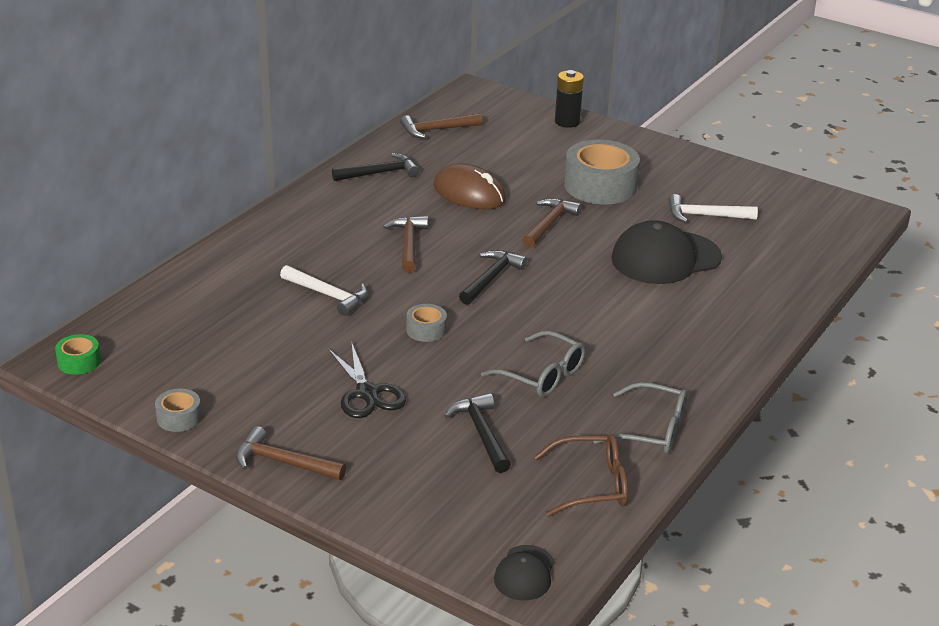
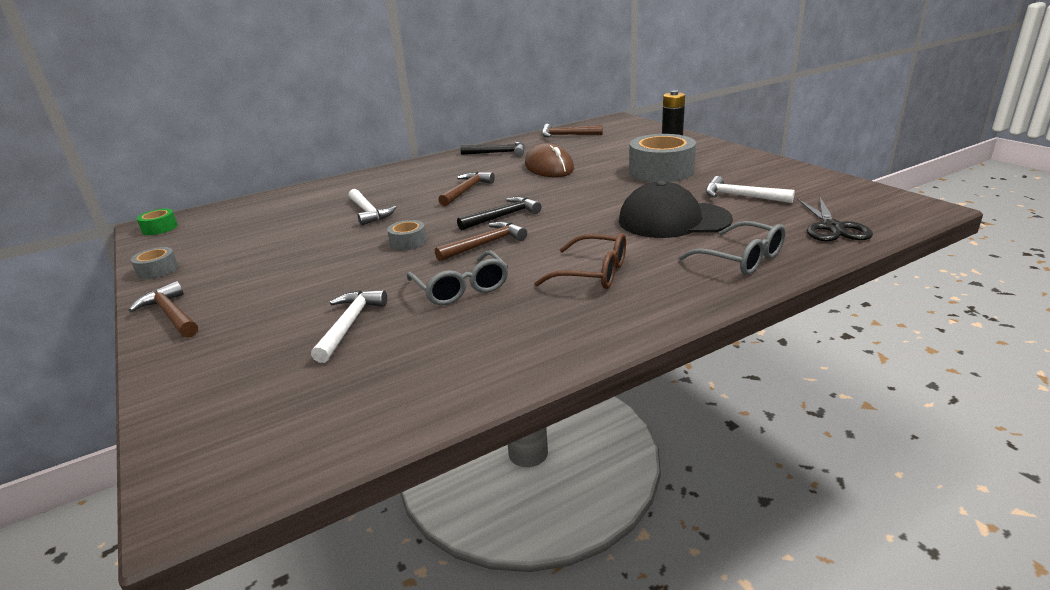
camera: 30 degrees right, 5 degrees down
black scissors [328,344,406,418] -> black scissors moved to [797,197,873,241]
black hammer [444,393,511,473] -> white hammer [311,290,387,363]
black cap [494,545,555,601] -> none
brown hammer [522,198,582,248] -> brown hammer moved to [435,221,527,262]
brown glasses [534,434,628,516] -> brown glasses moved to [534,233,626,289]
grey glasses [593,382,687,454] -> grey glasses moved to [679,221,786,275]

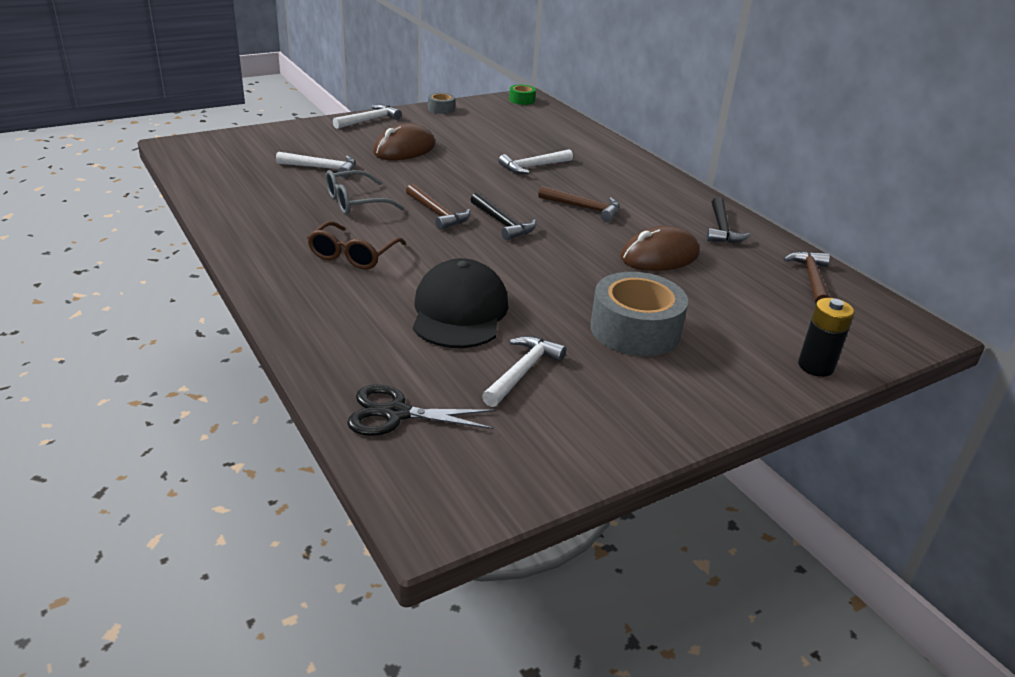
camera: 85 degrees right, 5 degrees up
brown hammer [128,281,198,338] -> white hammer [333,105,402,129]
grey tape [387,220,427,250] -> none
grey glasses [679,221,786,275] -> none
none -> brown mouse [373,123,435,160]

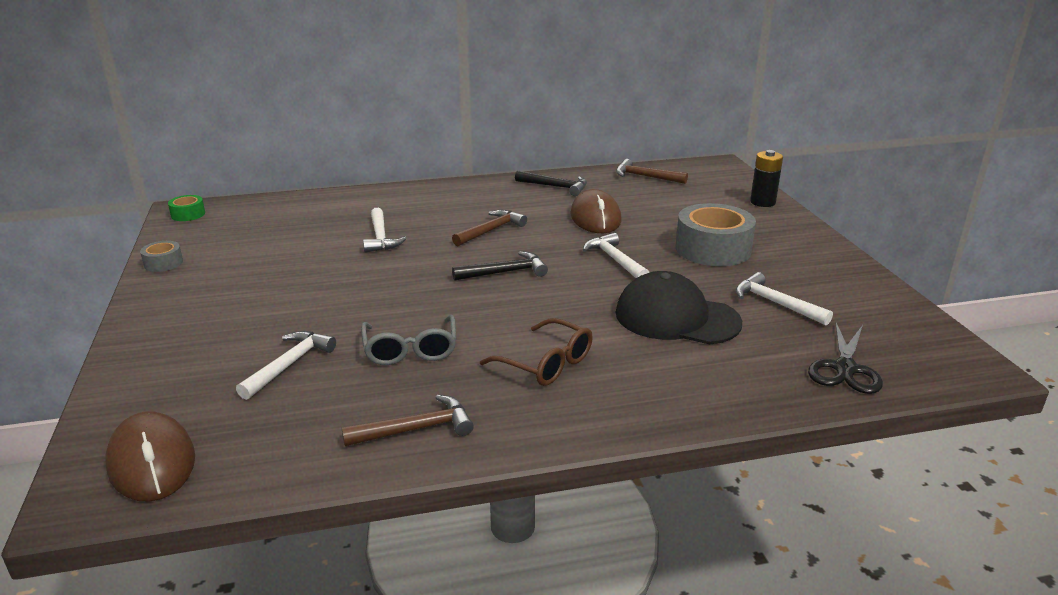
camera: 70 degrees left, 5 degrees down
white hammer [333,105,402,129] -> white hammer moved to [583,233,649,278]
brown mouse [373,123,435,160] -> brown mouse moved to [106,411,195,502]
brown hammer [406,184,470,230] -> brown hammer moved to [342,395,474,446]

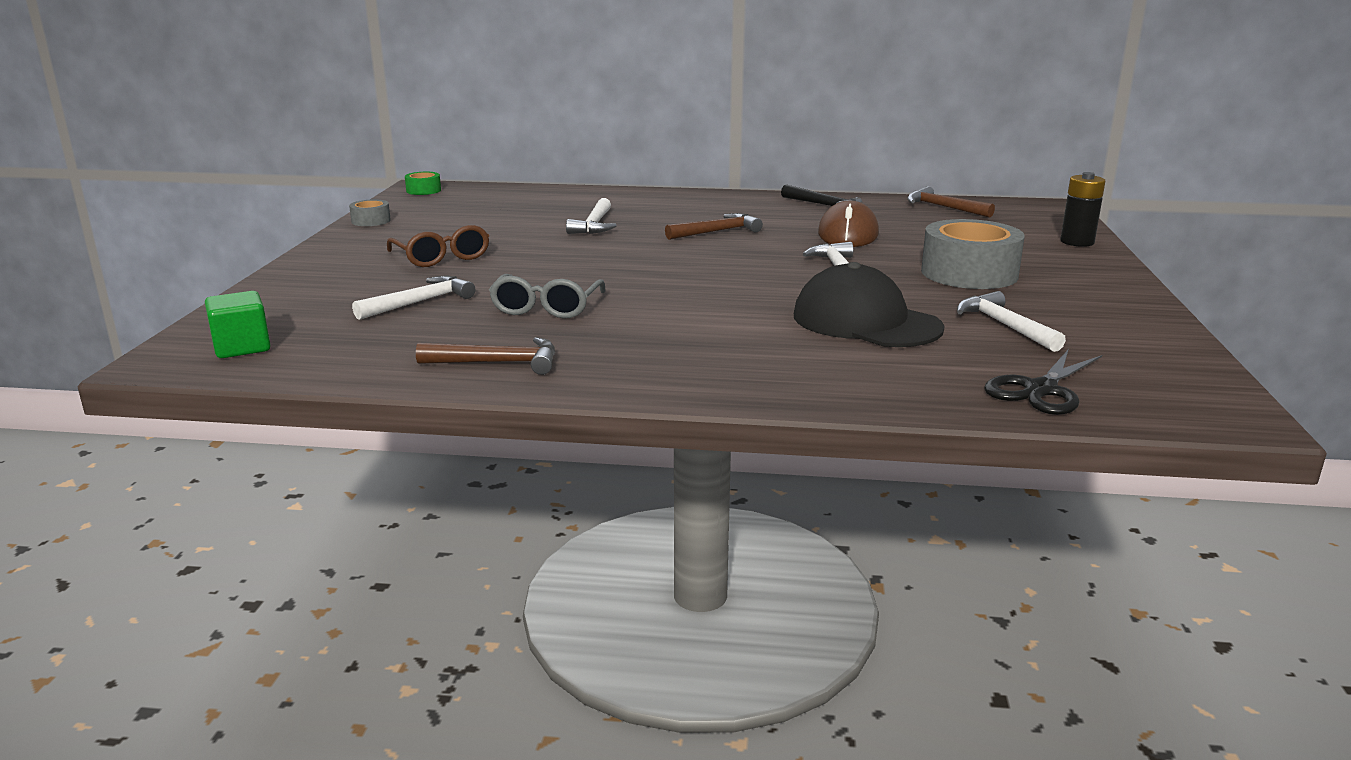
camera: 20 degrees right, 5 degrees down
brown mouse [106,411,195,502] -> green cube [205,291,271,358]
black hammer [452,251,548,281] -> none
brown glasses [480,318,593,386] -> brown glasses moved to [387,225,489,267]

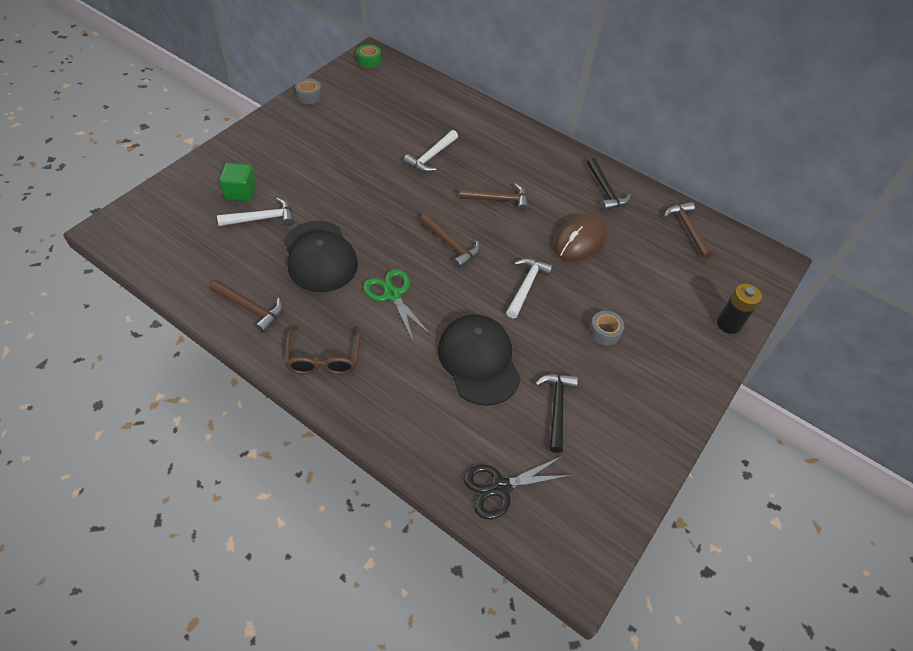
camera: 25 degrees right, 30 degrees up
green cube [205,291,271,358] -> green cube moved to [219,163,256,201]
brown glasses [387,225,489,267] -> brown glasses moved to [285,325,360,375]
grey glasses [489,274,605,319] -> black cap [284,221,358,292]
grey tape [921,219,1025,289] -> grey tape [589,311,624,345], size x0.47
white hammer [957,291,1066,352] -> black hammer [535,374,578,453]
none -> green scissors [363,269,431,343]
none -> brown hammer [420,213,480,268]

